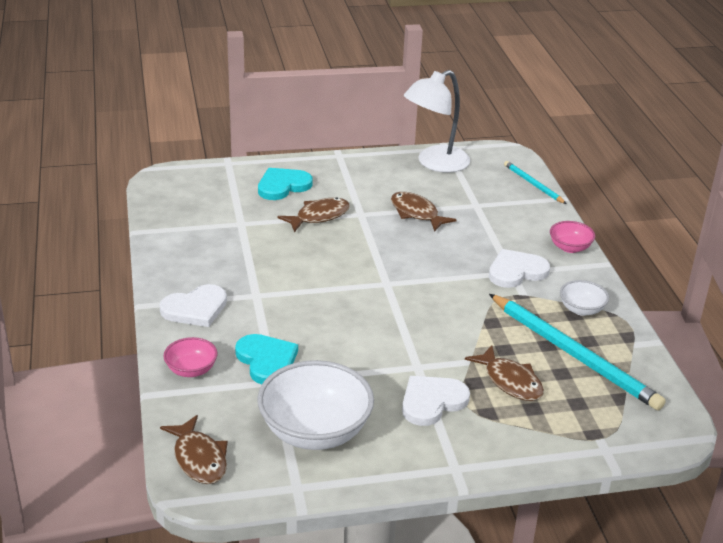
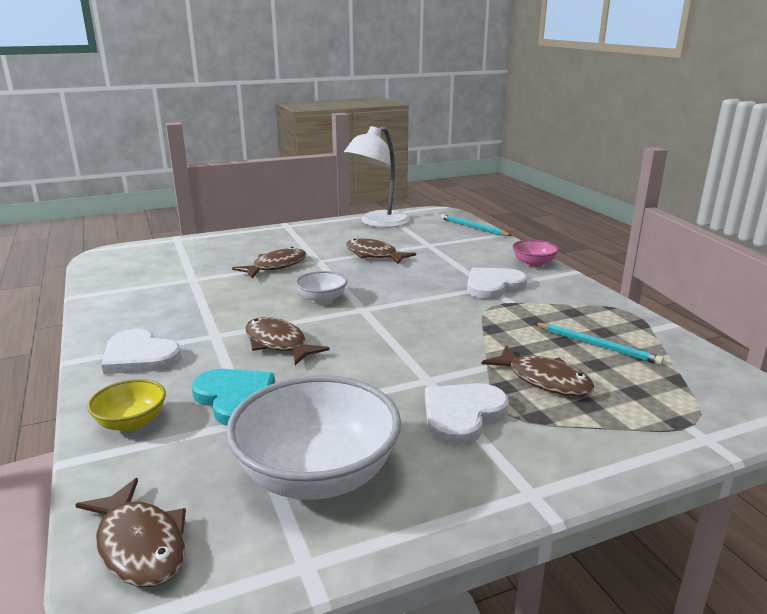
camera: 10 degrees left, 10 degrees down
white heart [159,284,227,327] -> white heart turned 75 degrees clockwise [102,329,182,374]
pink bowl [164,337,217,377] -> yellow bowl [87,379,166,432]
turquoise heart [258,168,312,200] -> none
turquoise pencil [489,294,666,411] -> turquoise pencil [534,323,664,365], size x0.51
white bowl [560,280,609,316] -> white bowl moved to [295,271,348,304]
none -> brown fish [245,317,329,365]

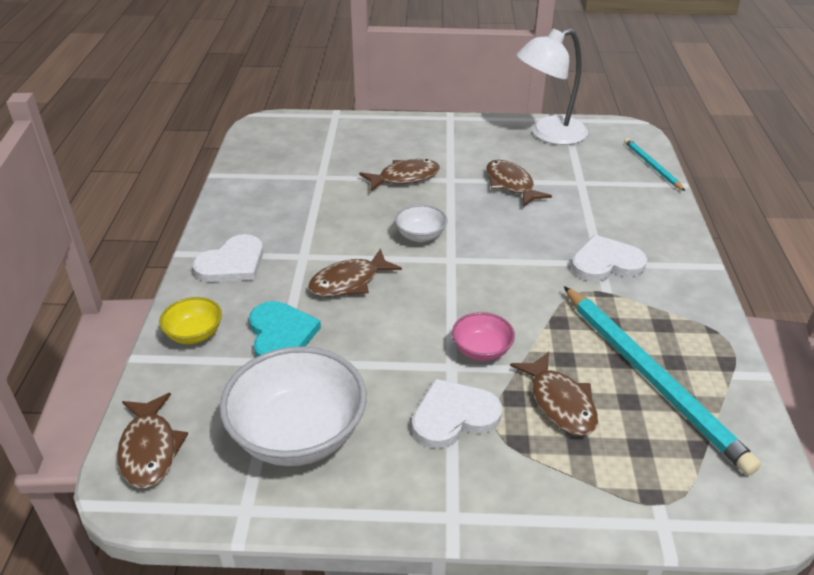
camera: 25 degrees right, 15 degrees up
white heart [102,329,182,374] -> white heart turned 105 degrees counterclockwise [193,234,263,282]
brown fish [245,317,329,365] -> brown fish turned 105 degrees counterclockwise [308,248,402,297]
pink bowl [512,240,559,268] -> pink bowl moved to [452,312,515,361]
turquoise pencil [534,323,664,365] -> turquoise pencil [564,286,761,475], size x1.97

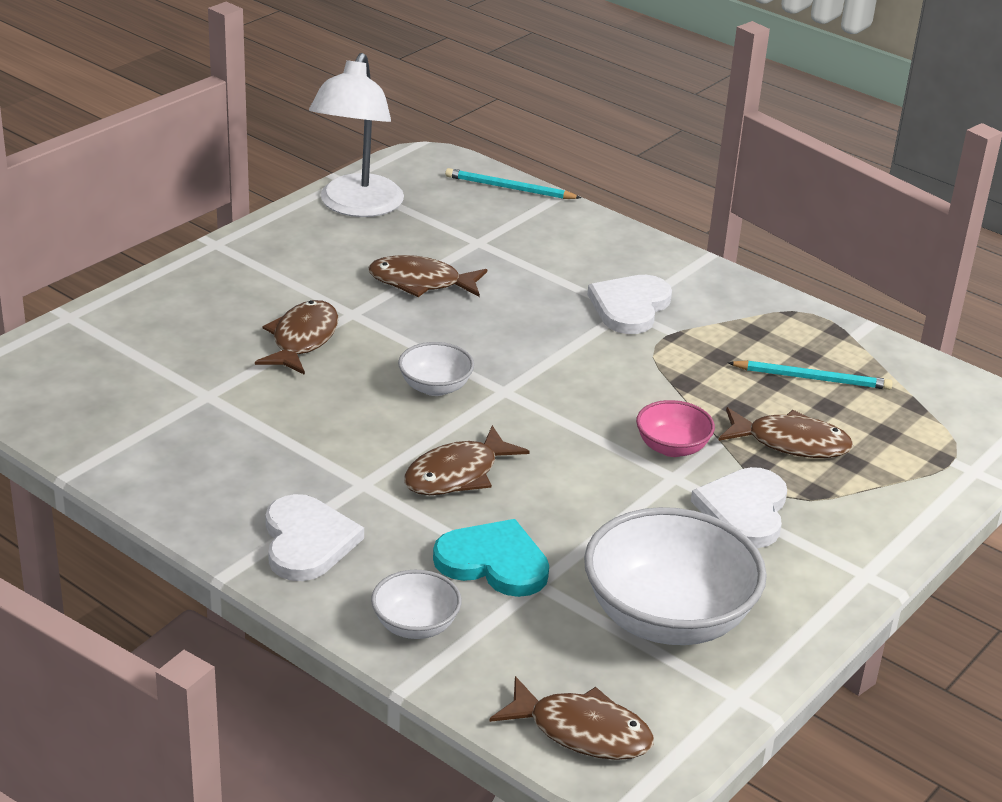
camera: 55 degrees left, 5 degrees down
yellow bowl [159,297,222,344] -> white bowl [371,570,462,639]
brown fish [308,248,402,297] -> brown fish turned 45 degrees clockwise [404,425,530,495]
turquoise pencil [564,286,761,475] -> turquoise pencil [727,360,893,390], size x0.51

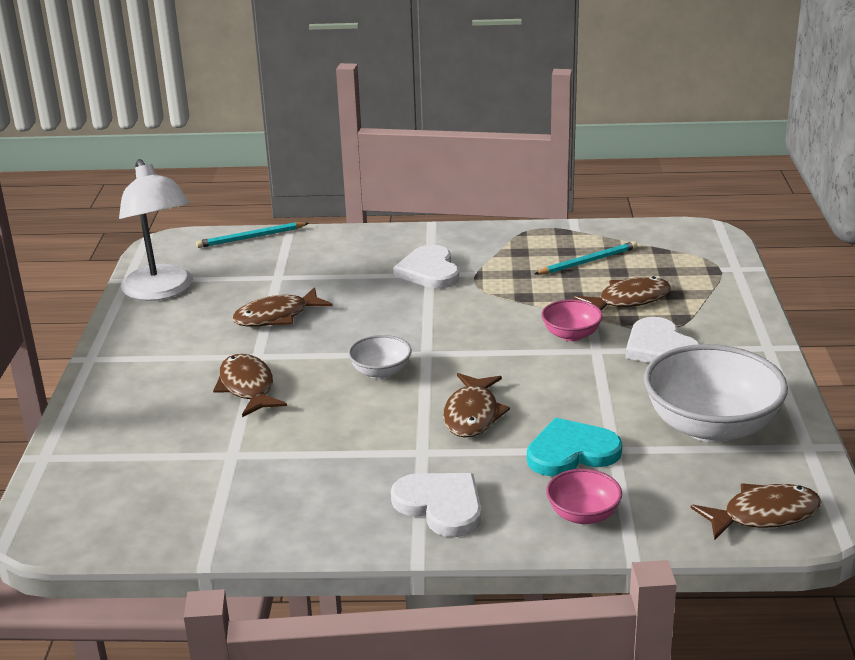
camera: 35 degrees left, 5 degrees down
white bowl [371,570,462,639] -> pink bowl [546,469,622,524]

